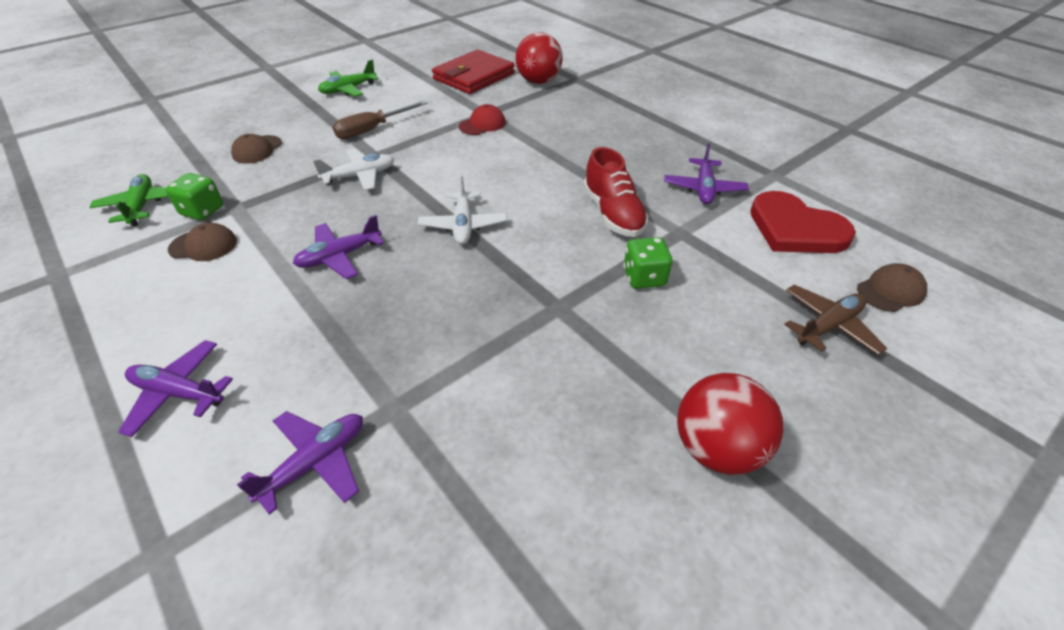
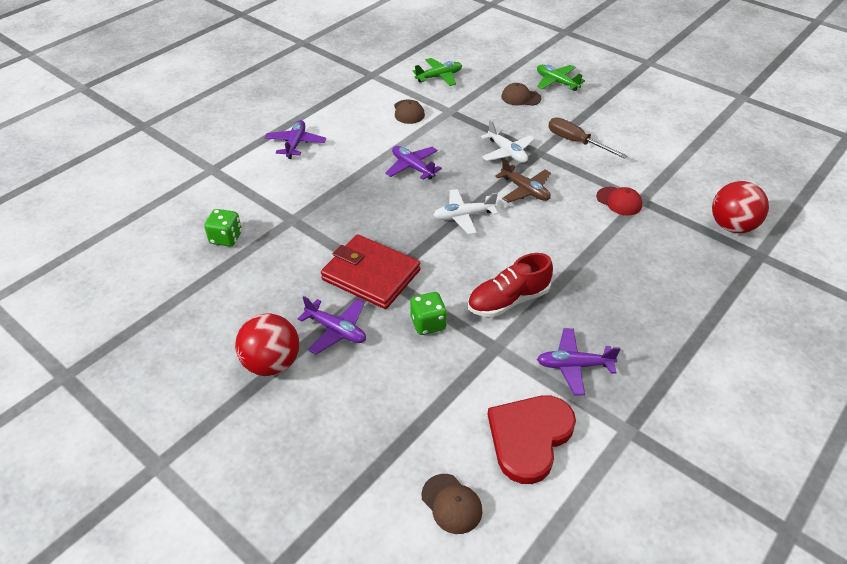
camera: 80 degrees right, 0 degrees up
green dice [166,173,223,220] -> green dice moved to [204,209,242,247]
purple plane [237,411,363,515] -> purple plane moved to [298,296,366,355]
green plane [318,60,379,97] -> green plane moved to [537,65,585,91]
red wallet [432,50,515,94] -> red wallet moved to [321,234,421,309]
brown plane [784,285,887,355] -> brown plane moved to [495,158,551,203]

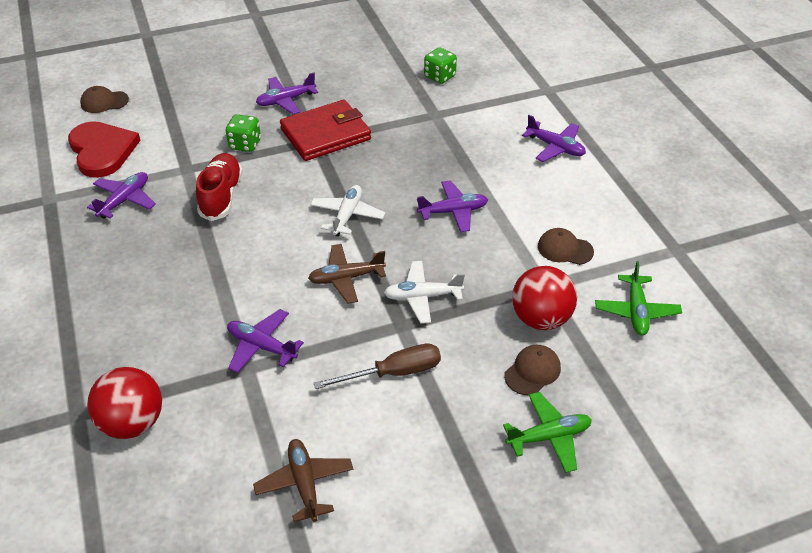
camera: 120 degrees right, 0 degrees up
red ball [235,314,299,376] -> red ball moved to [512,266,577,330]
red cap [596,187,642,216] -> purple plane [227,309,304,373]
none -> brown plane [253,439,353,522]

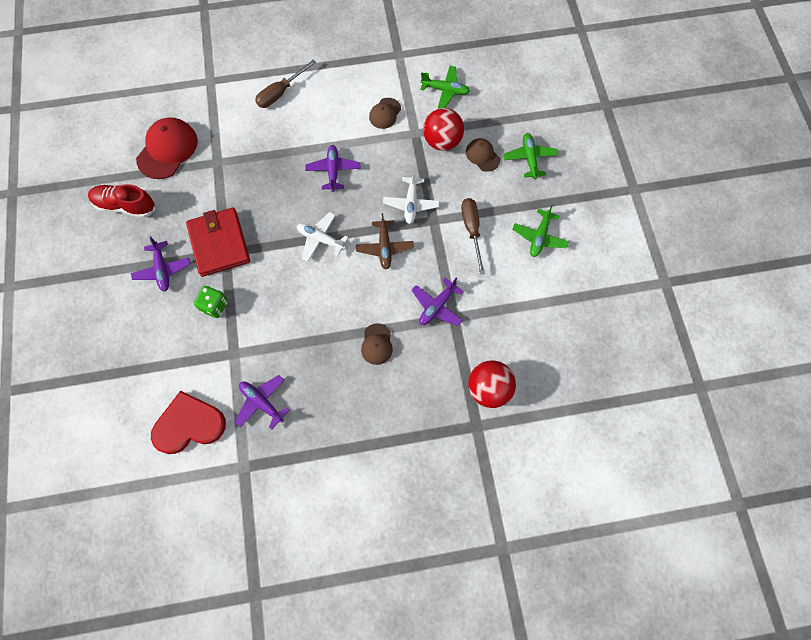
camera: 80 degrees left, 25 degrees up
brown cap [80,86,129,113] -> brown cap moved to [361,323,393,365]
red shoe [196,153,243,221] -> red shoe moved to [88,184,156,218]
brown plane [253,439,353,522] -> none
green dice [424,47,457,84] -> red cap [136,118,198,179]
purple plane [522,115,586,162] -> brown screwdriver [255,59,316,108]
none -> green plane [512,204,569,257]

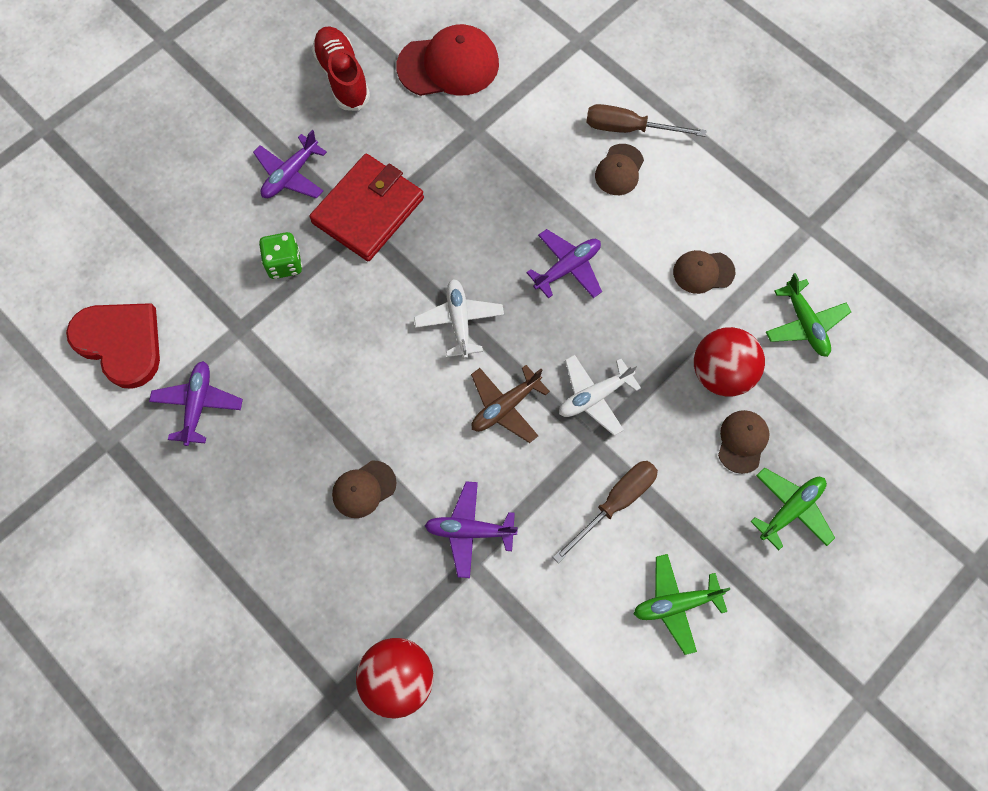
camera: 55 degrees right, 0 degrees up
none -> brown cap [595,144,644,195]

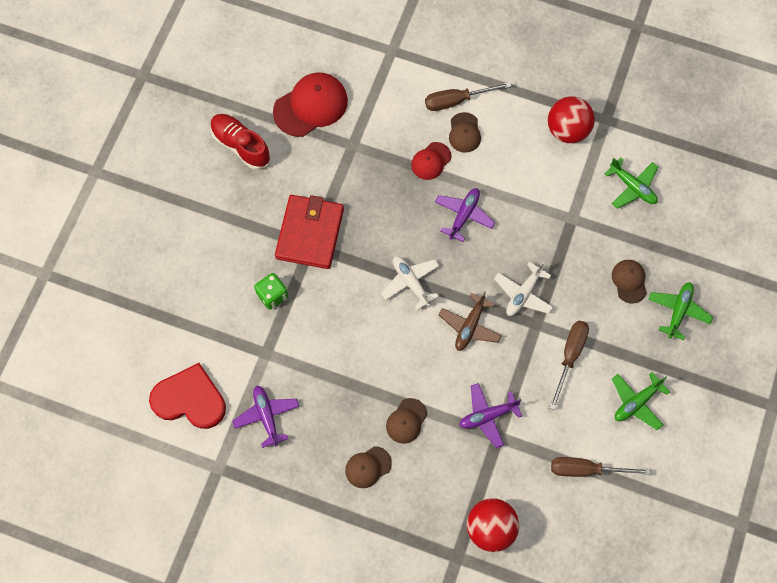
camera: 25 degrees left, 0 degrees up
purple plane [253,130,327,198] -> none
brown cap [673,250,735,294] -> brown cap moved to [345,446,392,488]
red ball [694,327,765,396] -> red ball moved to [548,96,595,143]
none -> red cap [411,142,451,180]
none -> brown screwdriver [551,457,651,477]

